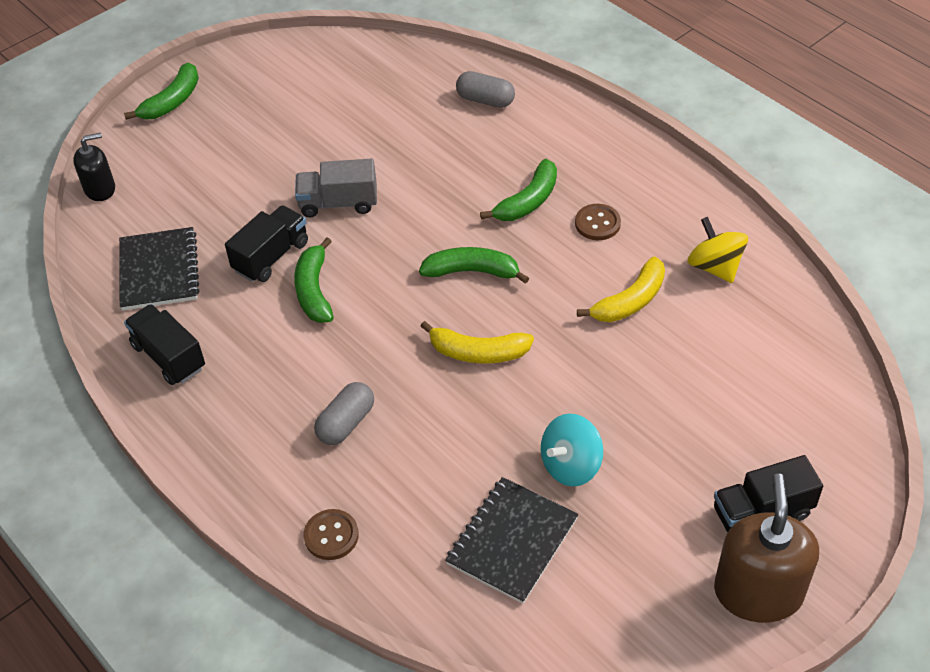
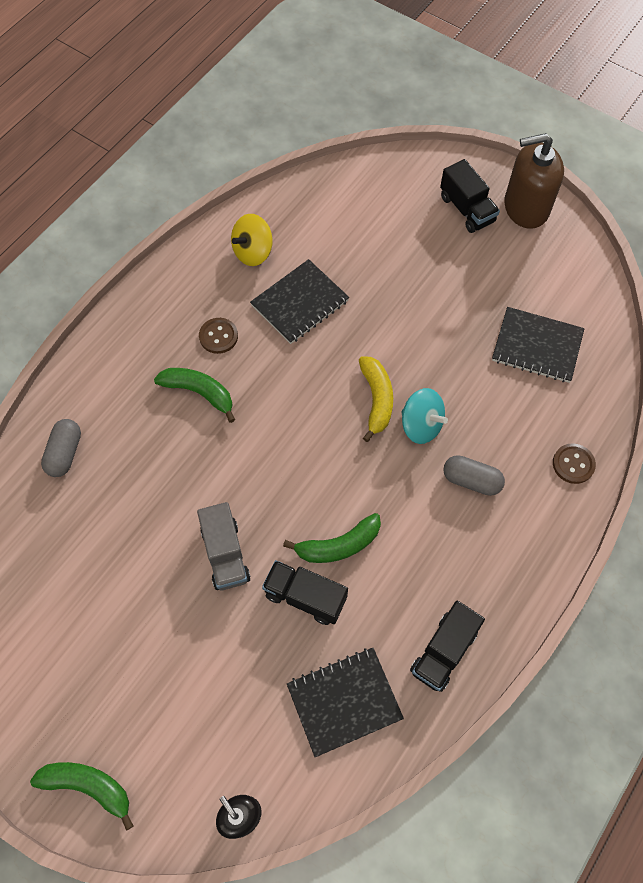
camera: 105 degrees left, 15 degrees up
green banana [419,247,529,284] -> none
turquoise spinning top [541,413,603,487] -> turquoise spinning top moved to [401,388,448,444]
yellow banana [577,256,665,322] -> black notebook [250,259,349,344]

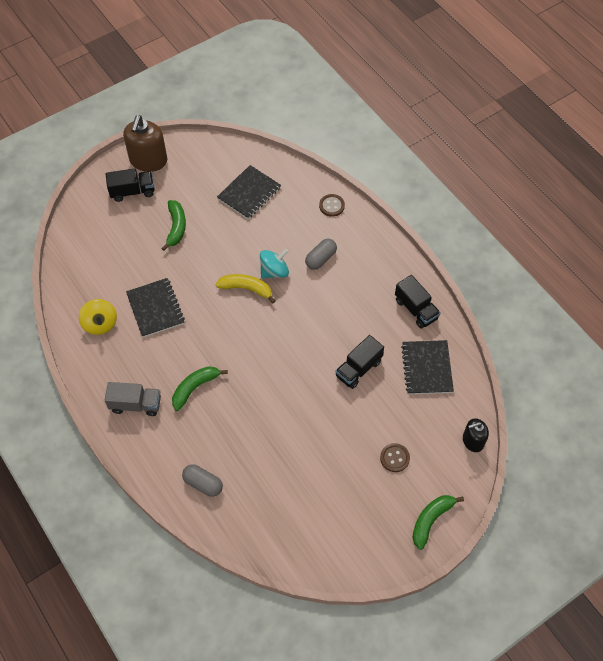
camera: 70 degrees left, 5 degrees down
grey truck [197,502,251,590] -> grey truck moved to [105,382,161,416]
brown button [199,318,238,354] -> brown button moved to [380,443,410,472]
green banana [283,513,381,563] -> green banana moved to [161,200,186,251]

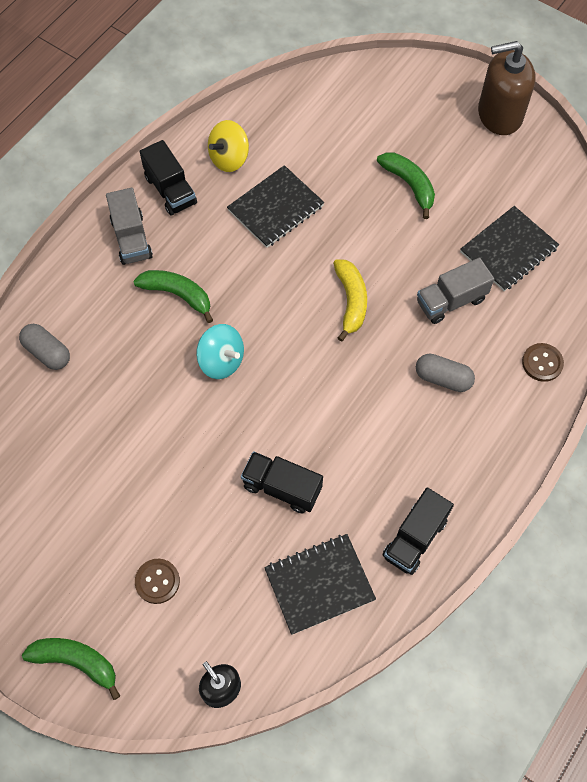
camera: 70 degrees right, 5 degrees up
black truck [106,168,155,202] -> black truck moved to [139,140,197,216]
green banana [161,200,186,251] -> green banana turned 105 degrees counterclockwise [377,153,435,219]
grey capsule [182,464,223,497] -> grey capsule turned 60 degrees counterclockwise [19,324,70,370]
black notebook [217,165,281,219] -> black notebook turned 60 degrees counterclockwise [460,206,559,291]
turquoise spinning top [260,249,289,278] -> turquoise spinning top moved to [196,324,244,379]
none -> grey truck [417,258,494,324]

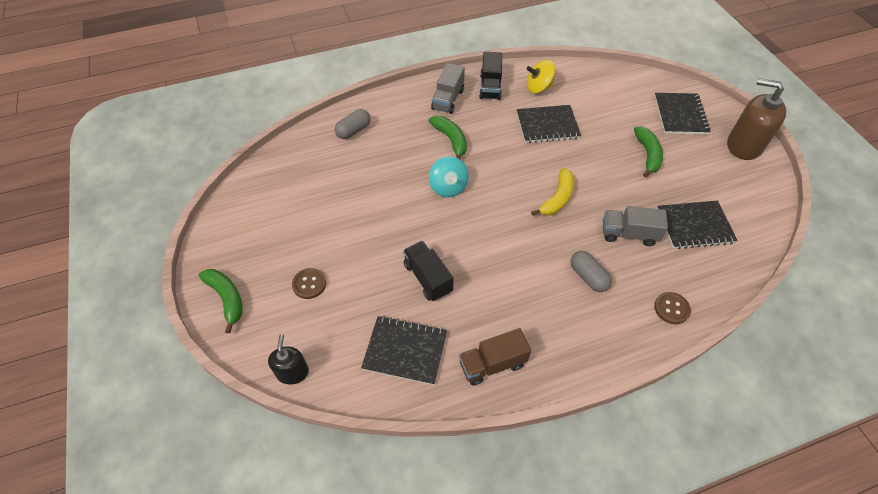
camera: 35 degrees right, 10 degrees down
grey capsule [19,324,70,370] -> grey capsule turned 60 degrees clockwise [335,109,371,139]
black truck [383,487,454,575] -> brown truck [459,328,531,386]
none -> black notebook [655,93,711,134]

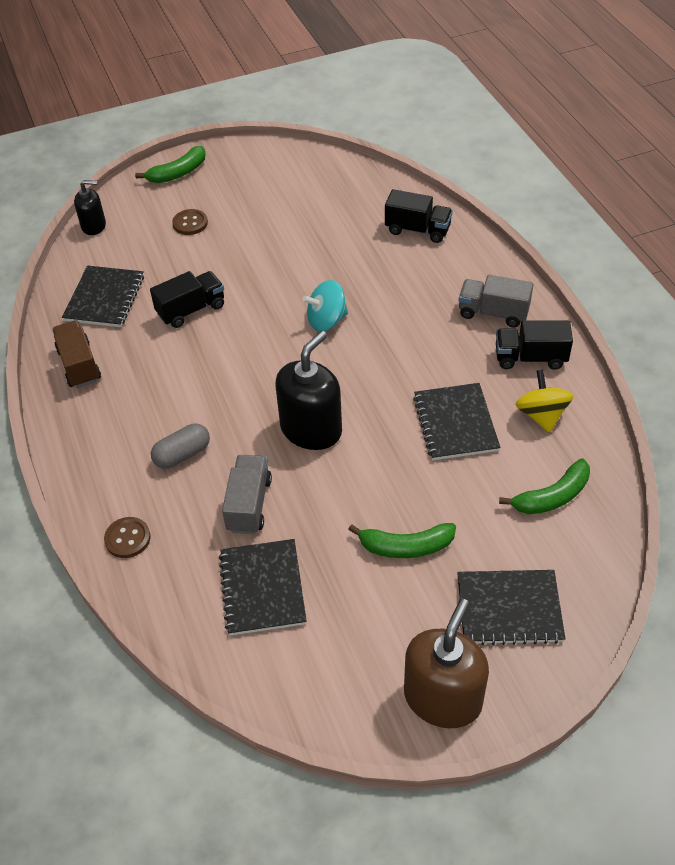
camera: 90 degrees right, 5 degrees down
grey capsule [335,109,371,139] -> black truck [385,189,453,243]
green banana [429,116,467,159] -> green banana moved to [499,458,590,514]
yellow banana [531,168,574,216] -> black soap dispenser [275,331,342,450]

